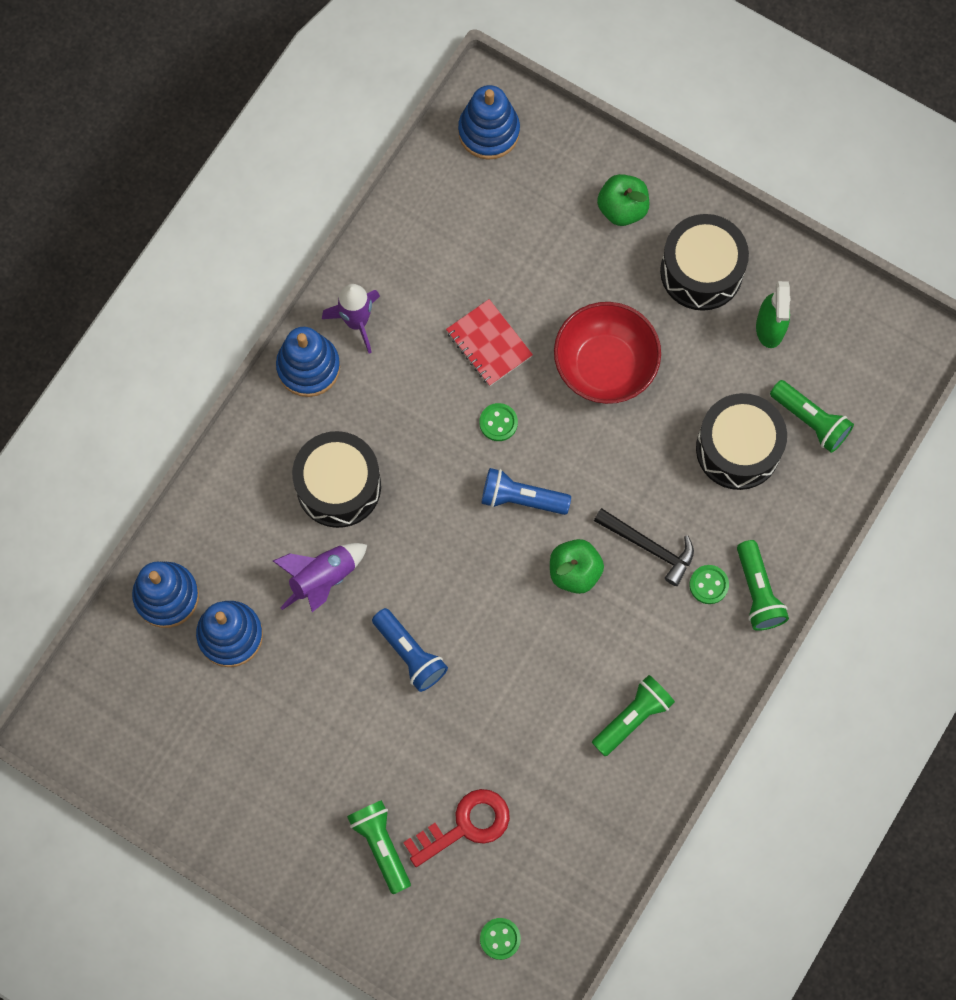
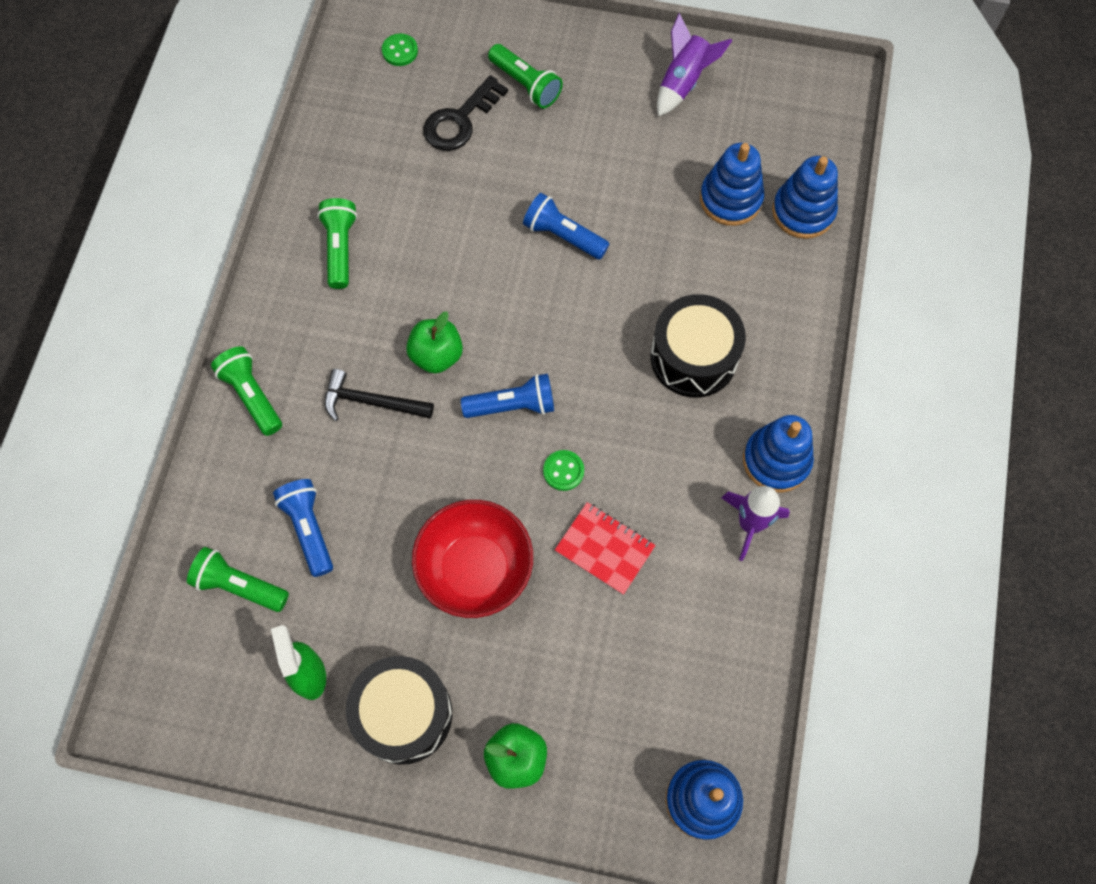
camera: 160 degrees right, 5 degrees down
purple rocket [273,543,367,612] -> purple rocket moved to [657,13,733,117]
red key [403,789,510,867] -> black key [423,75,508,151]
green flashlight [592,675,675,756] -> green flashlight turned 150 degrees clockwise [317,198,357,289]
green button [689,565,729,604] -> none
black drum [696,393,787,490] -> blue flashlight [273,479,333,577]

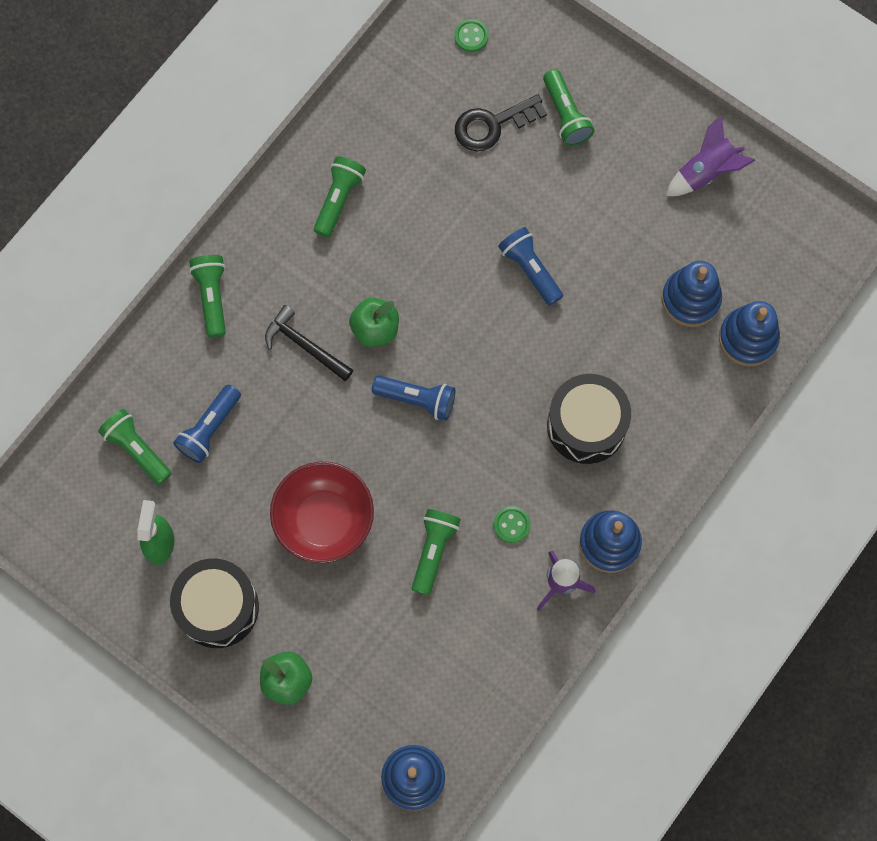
camera: 25 degrees right, 5 degrees up
blue flashlight [273,479,333,577] -> blue flashlight turned 150 degrees counterclockwise [173,385,241,463]
green button [543,450,584,491] -> green button moved to [494,506,531,543]
red notebook [555,502,656,595] -> green flashlight [412,509,461,595]

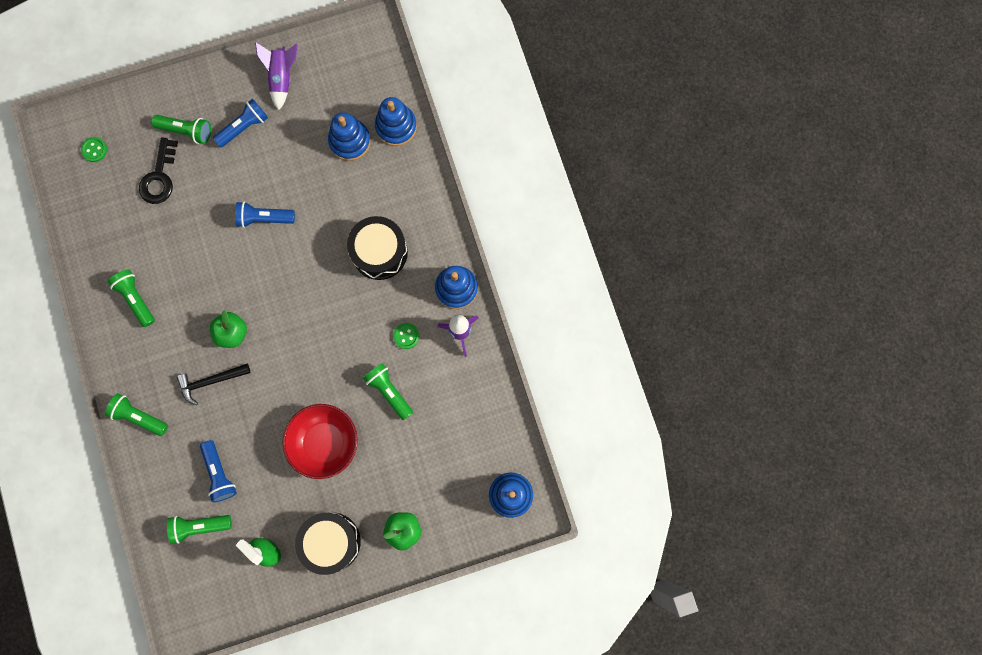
camera: 55 degrees left, 5 degrees up
blue flashlight [372,376,455,421] -> blue flashlight moved to [213,99,268,147]

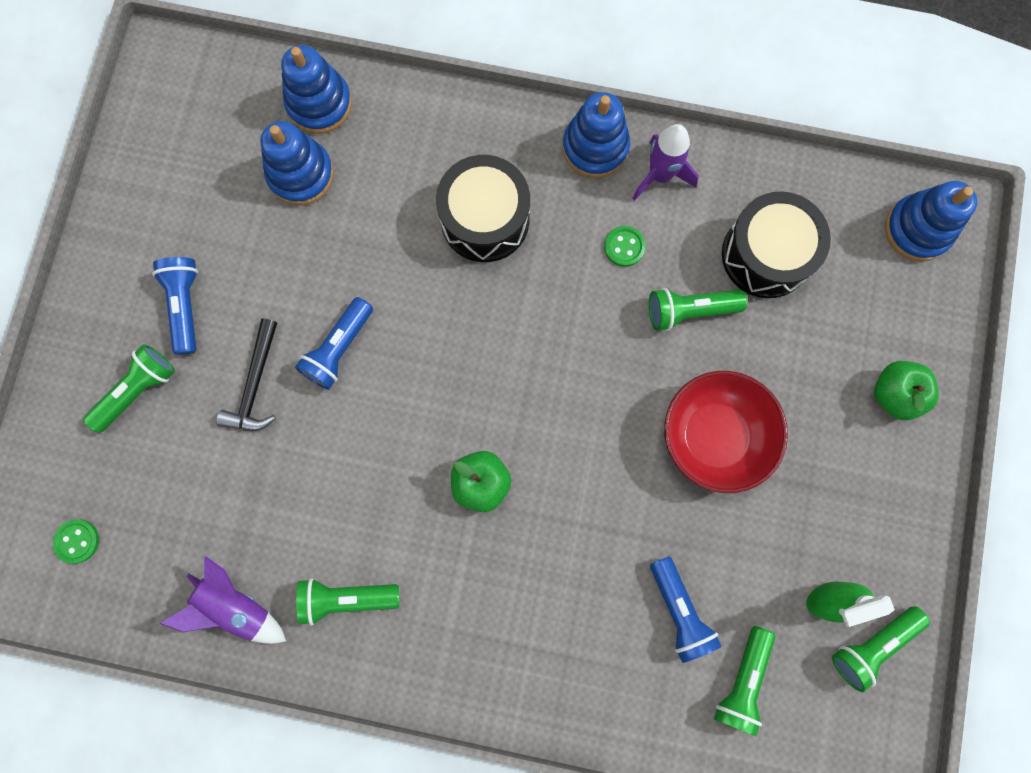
camera: 60 degrees left, 0 degrees up
green flashlight [105,393,168,436] -> green flashlight moved to [832,606,930,692]
black key [139,137,178,204] -> none
black hammer [177,364,251,405] -> black hammer moved to [217,318,277,431]
blue flashlight [200,440,237,502] -> blue flashlight turned 60 degrees clockwise [650,556,721,663]
purple rocket [255,42,297,110] -> purple rocket moved to [160,556,286,644]
black drum [295,512,361,575] -> black drum moved to [722,191,831,298]

